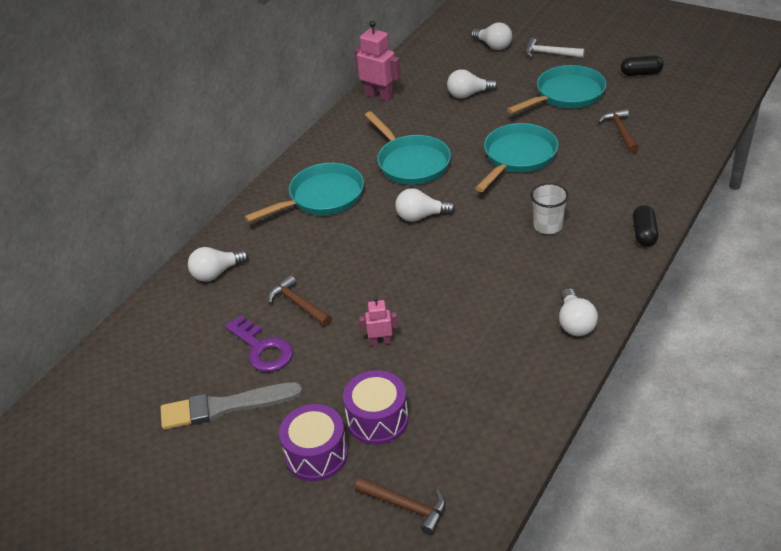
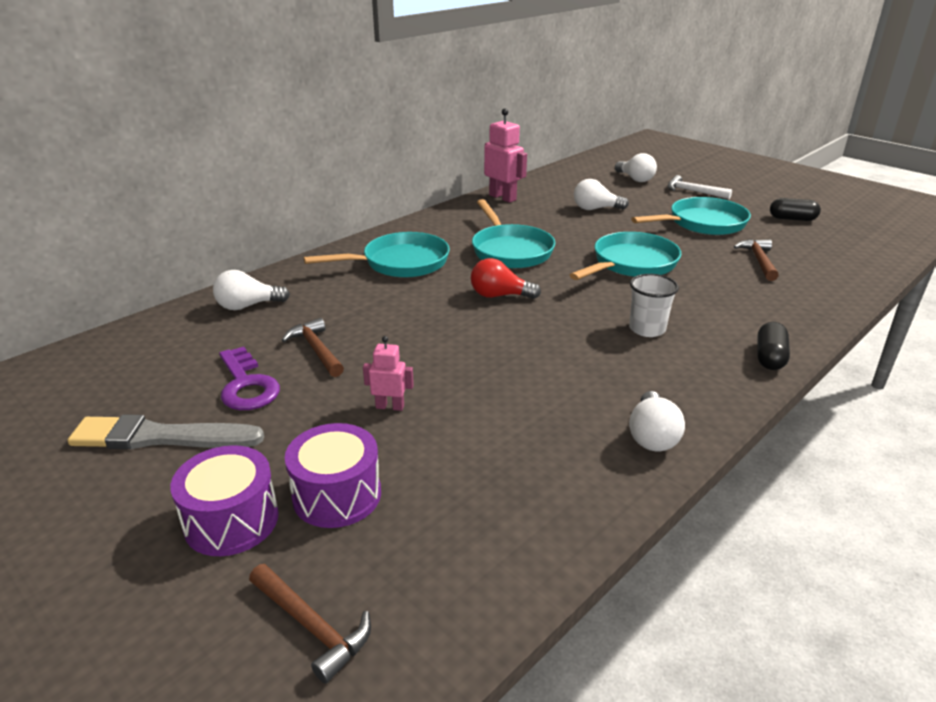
camera: 10 degrees right, 10 degrees down
white light bulb [395,188,455,222] -> red light bulb [471,258,541,299]

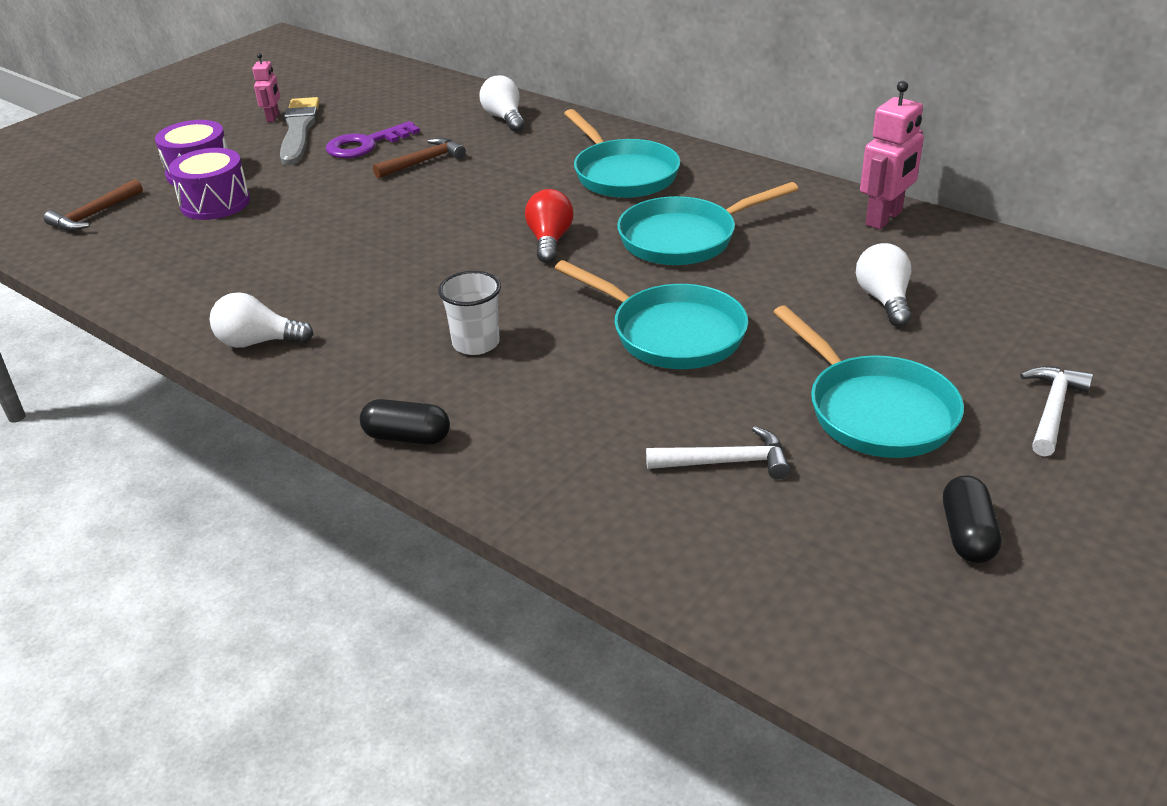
camera: 85 degrees right, 5 degrees up
pink robot [363,336,414,411] -> pink robot moved to [252,53,280,122]
white light bulb [615,153,657,182] -> none
brown hammer [734,239,779,281] -> white hammer [646,426,790,479]

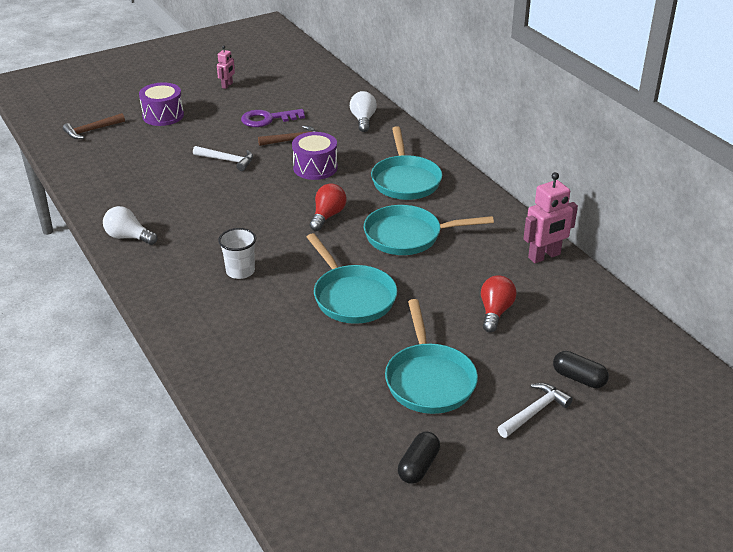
camera: 20 degrees right, 0 degrees up
purple drum [169,148,250,220] -> purple drum moved to [292,132,338,180]
grey brush [280,97,320,166] -> none
black capsule [360,399,450,445] -> black capsule moved to [553,351,609,388]
white hammer [646,426,790,479] -> white hammer moved to [193,146,253,171]
white light bulb [856,243,911,327] -> red light bulb [481,275,517,332]

